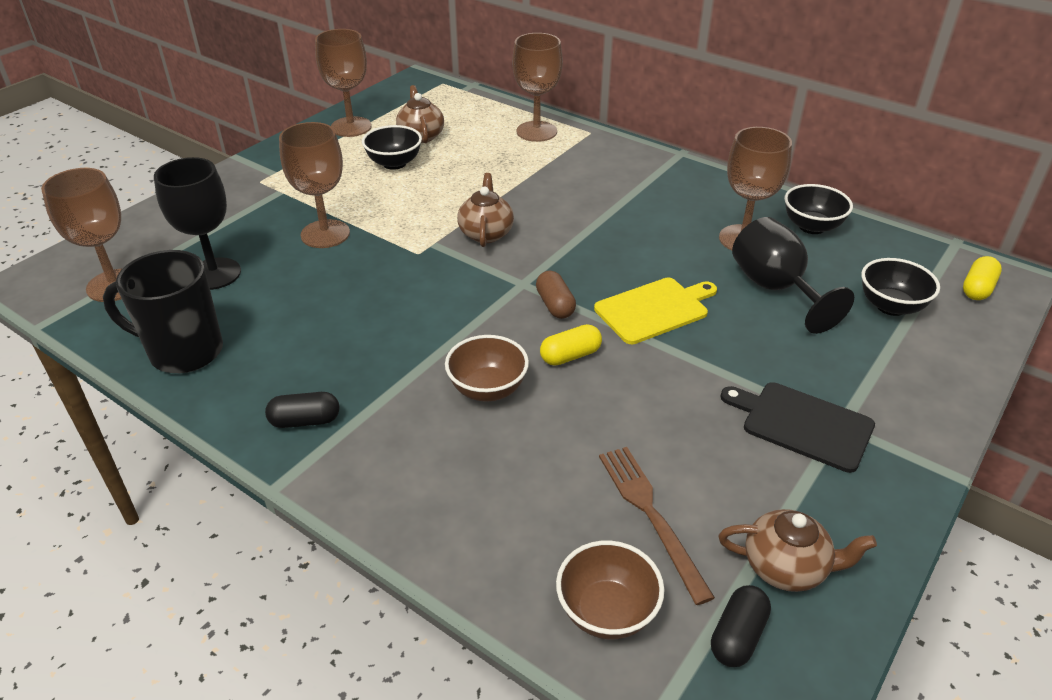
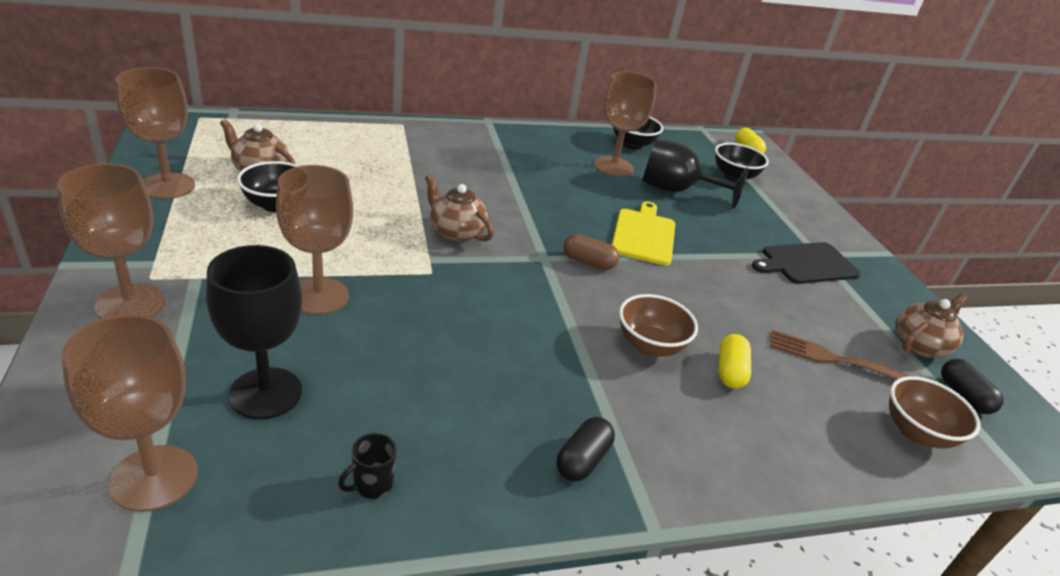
camera: 55 degrees left, 5 degrees down
black mug [103,250,223,373] -> black mug [338,433,397,499], size x0.41
brown goblet [512,33,563,142] -> brown goblet moved to [57,164,165,319]
yellow capsule [540,324,602,366] -> yellow capsule moved to [719,334,751,389]

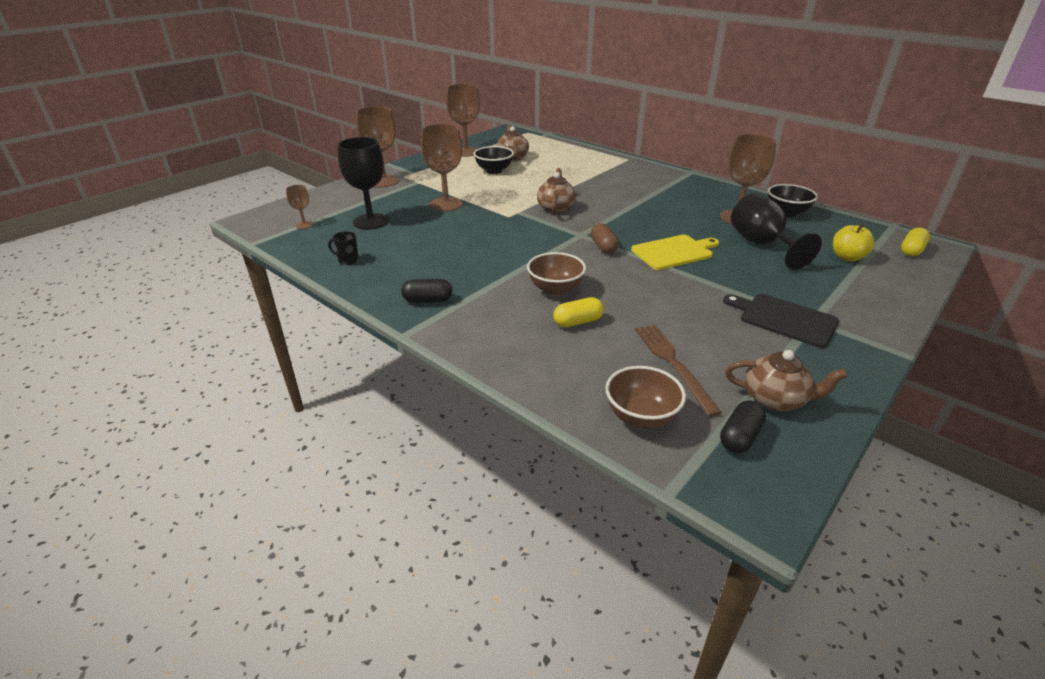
camera: 60 degrees right, 0 degrees up
brown goblet [62,314,198,512] -> brown goblet [286,185,313,229], size x0.49
black bowl [715,143,769,182] -> yellow apple [833,223,875,262]

